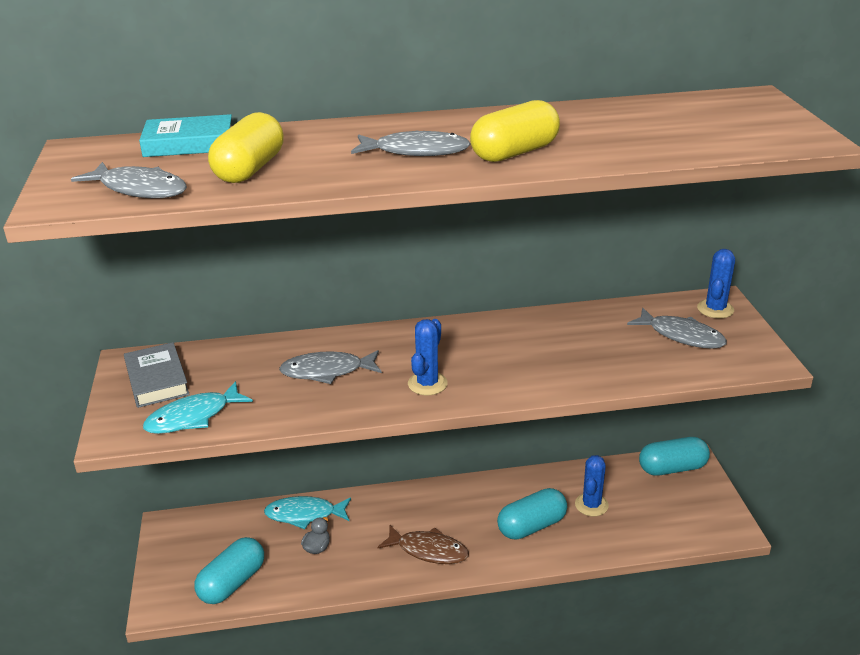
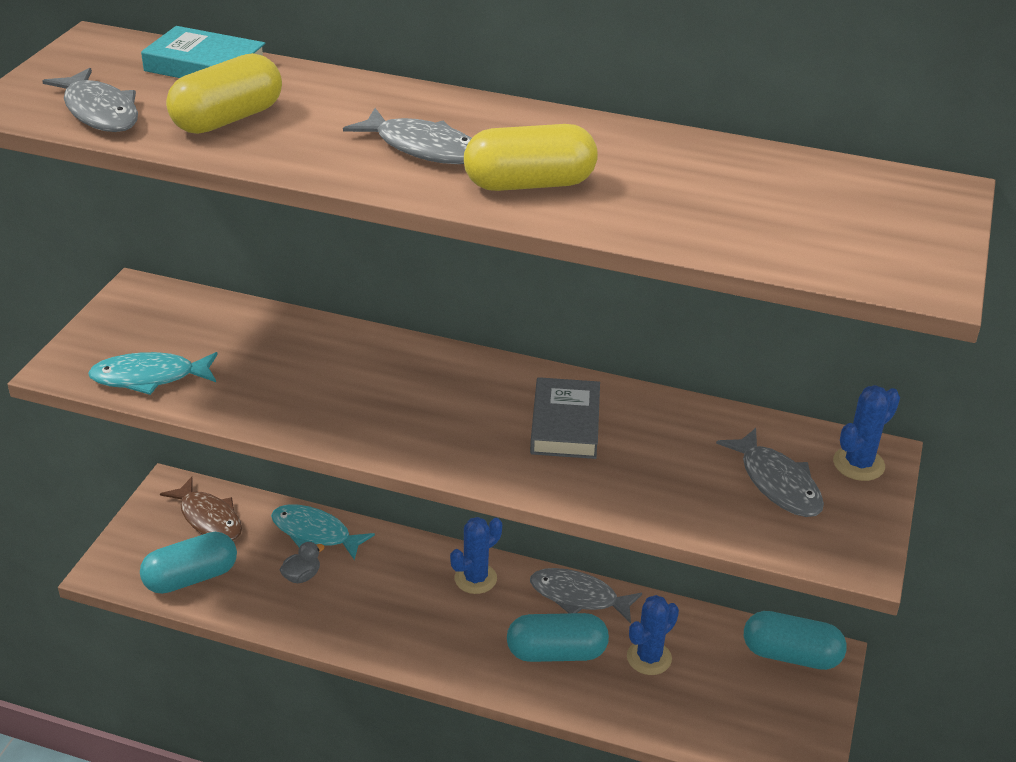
camera: 25 degrees right, 5 degrees up
grey book [124,342,190,408] -> grey book moved to [530,377,600,459]
grey fish [279,350,382,384] -> grey fish moved to [530,568,642,623]
brown fish [378,525,469,564] -> brown fish moved to [160,477,242,540]
blue cactus [408,319,448,395] -> blue cactus moved to [450,517,502,594]

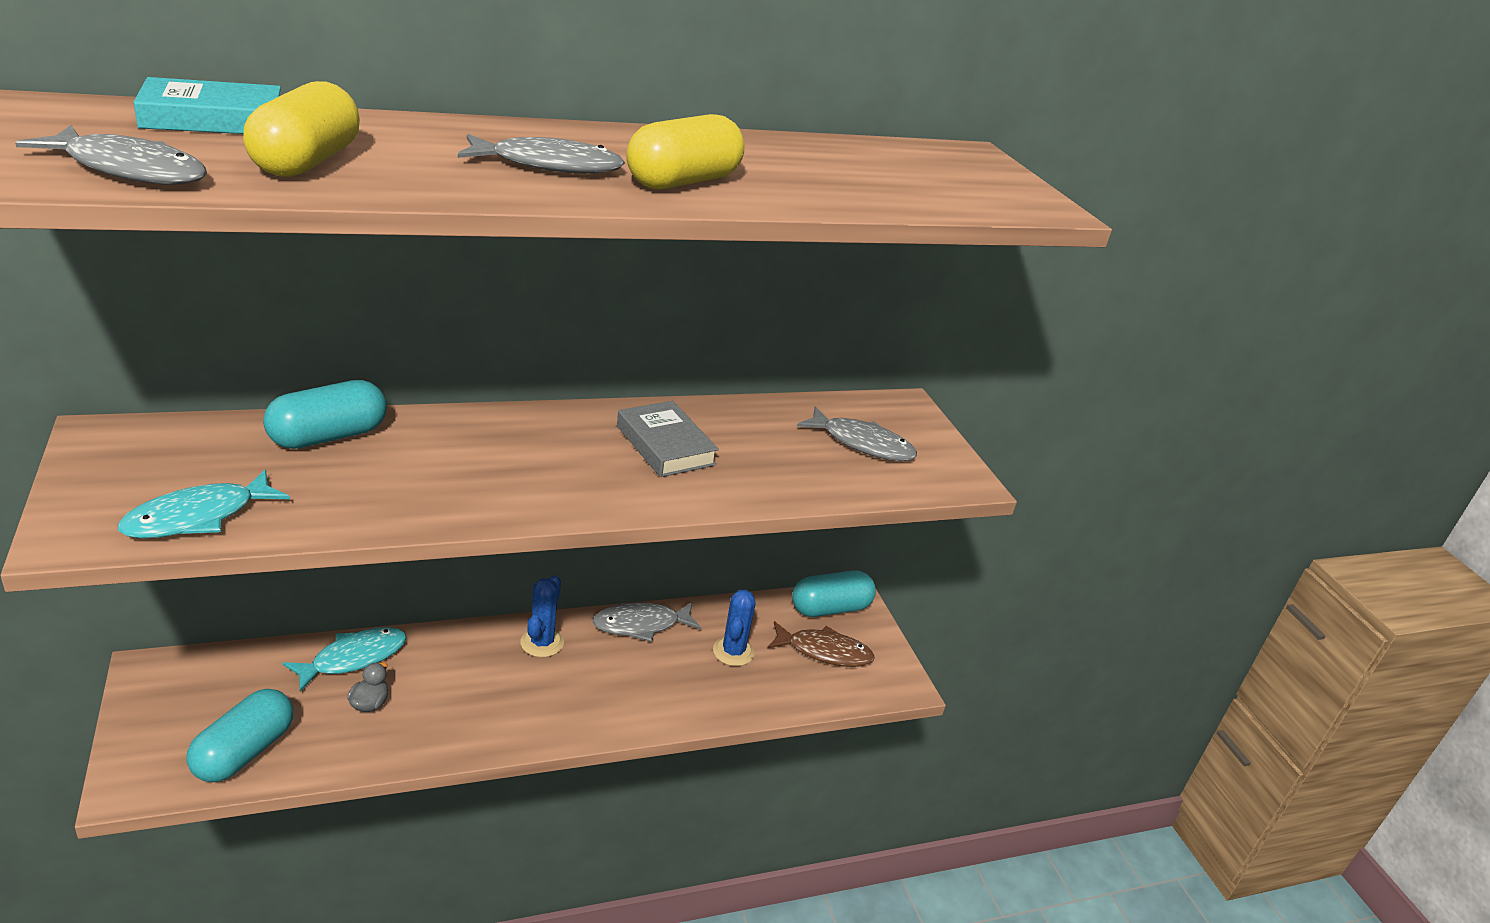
camera: 40 degrees left, 5 degrees down
brown fish [160,477,242,540] -> brown fish moved to [767,621,875,667]
turquoise fish [271,505,375,560] -> turquoise fish turned 150 degrees clockwise [283,627,407,692]
turquoise capsule [507,613,609,662] -> turquoise capsule moved to [263,380,387,449]
blue cactus [833,385,900,481] -> none

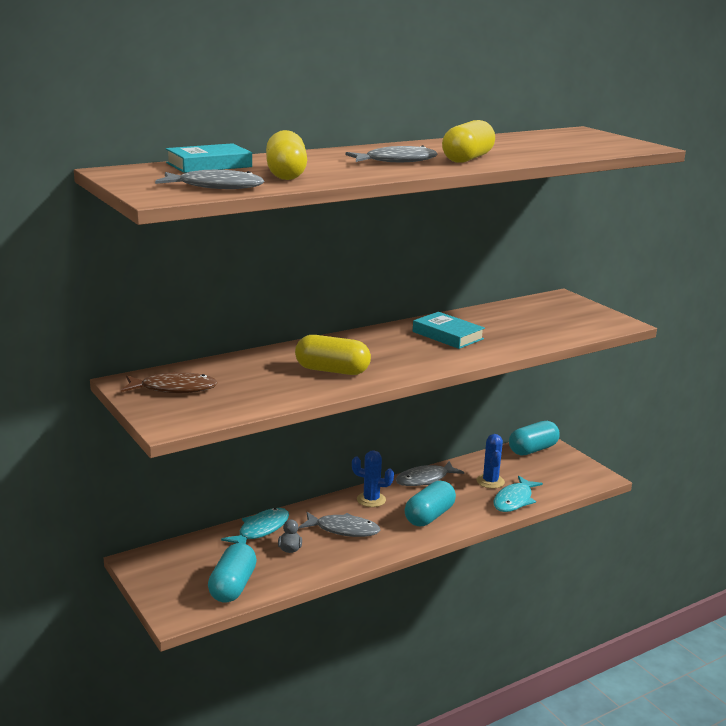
camera: 10 degrees left, 10 degrees down
turquoise fish [118,470,290,539] -> turquoise fish moved to [493,476,543,512]
turquoise capsule [263,380,387,449] -> turquoise capsule moved to [405,481,456,526]
blue cactus [520,575,564,657] -> blue cactus turned 75 degrees counterclockwise [352,450,394,507]
grey book [617,401,719,477] -> turquoise book [413,312,485,349]
brown fish [767,621,875,667] -> brown fish moved to [121,372,218,393]
grey fish [797,406,917,461] -> grey fish moved to [299,512,380,537]
none -> yellow capsule [295,335,371,375]

